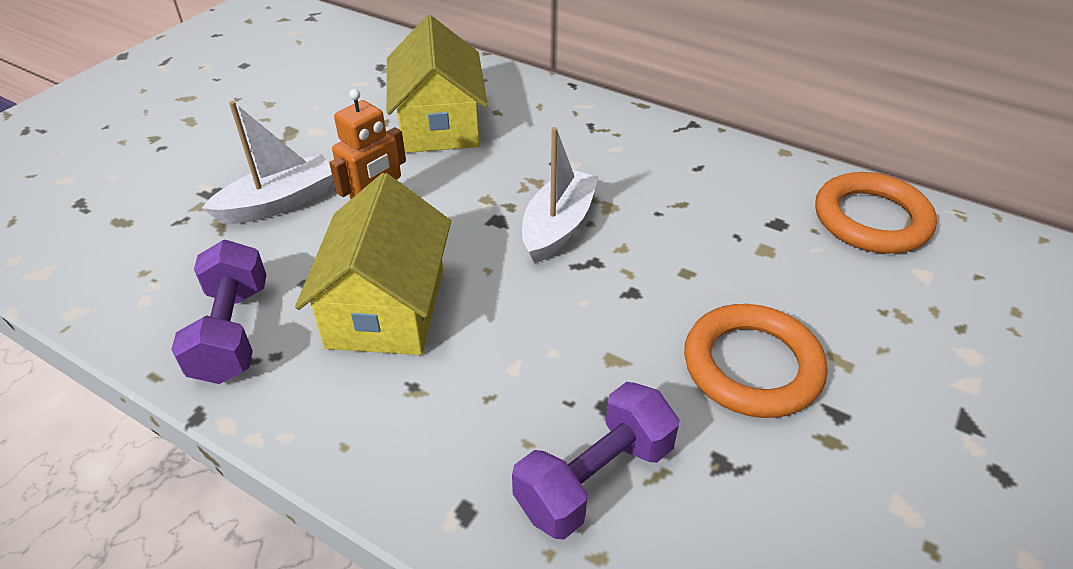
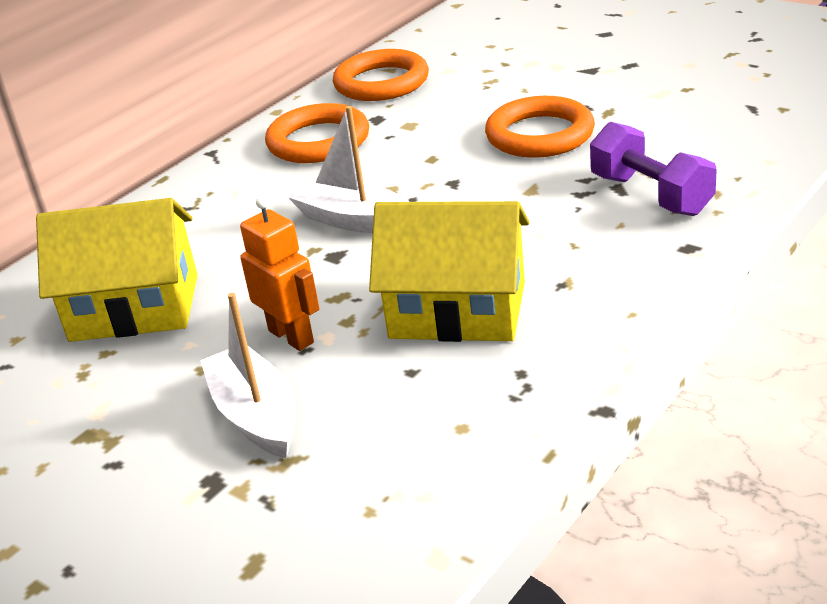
camera: 80 degrees left, 10 degrees down
purple dumbbell [171,240,266,384] -> none
none -> orange ring [265,103,369,163]

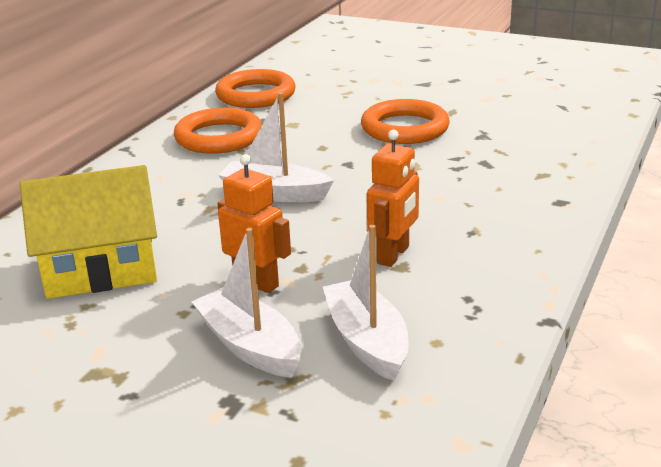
camera: 15 degrees left, 5 degrees down
yellow house [369,201,530,342] -> orange robot [367,130,419,267]
purple dumbbell [590,122,717,216] -> none
none -> white boat [323,225,409,381]

